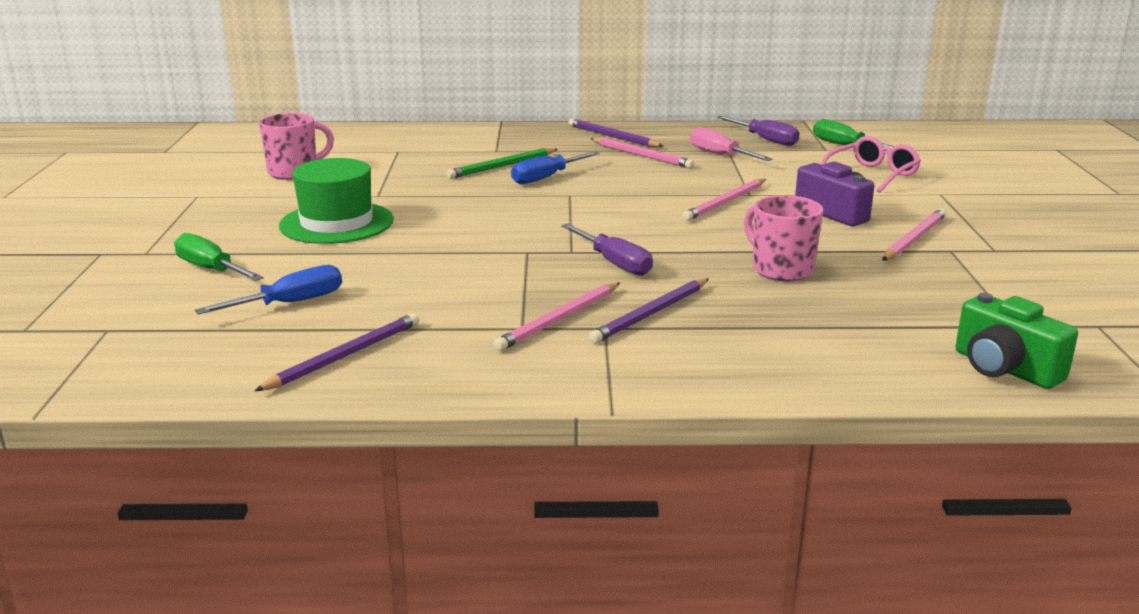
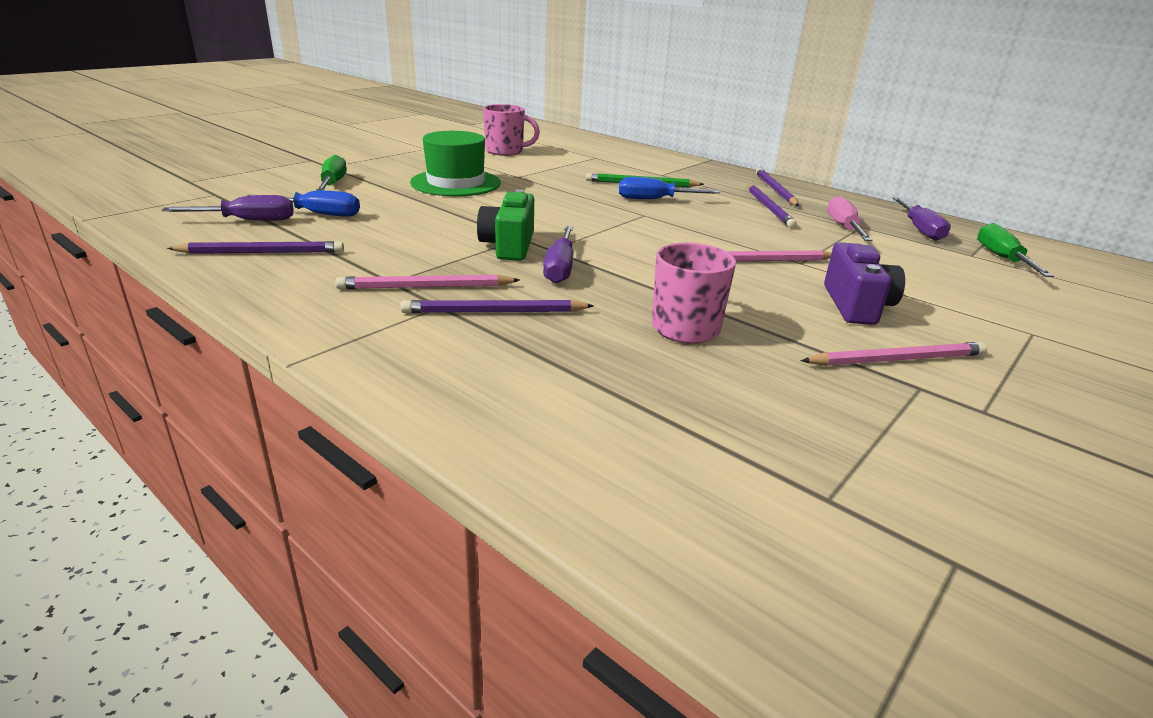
camera: 40 degrees right, 5 degrees up
pink pencil [590,138,694,168] -> purple pencil [748,184,797,228]
pink glasses [821,136,921,193] -> none
green camera [955,293,1078,389] -> green camera moved to [477,189,534,261]
none -> purple screwdriver [161,195,294,221]

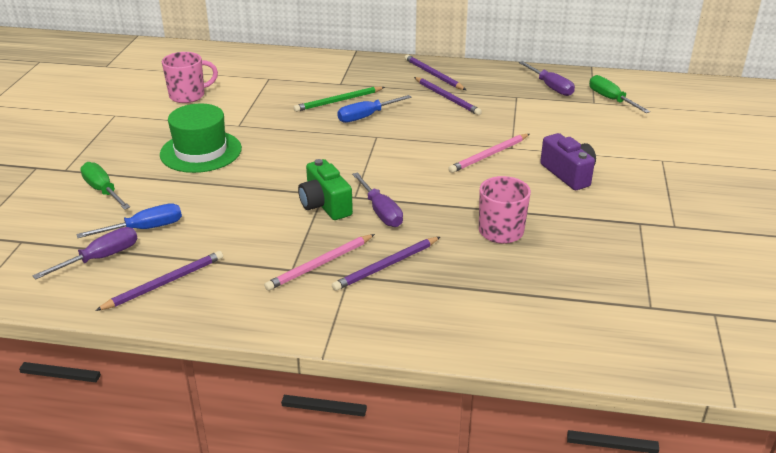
camera: 30 degrees left, 5 degrees up
pink pencil [801,342,988,366] -> none
pink screwdriver [827,196,873,241] -> none

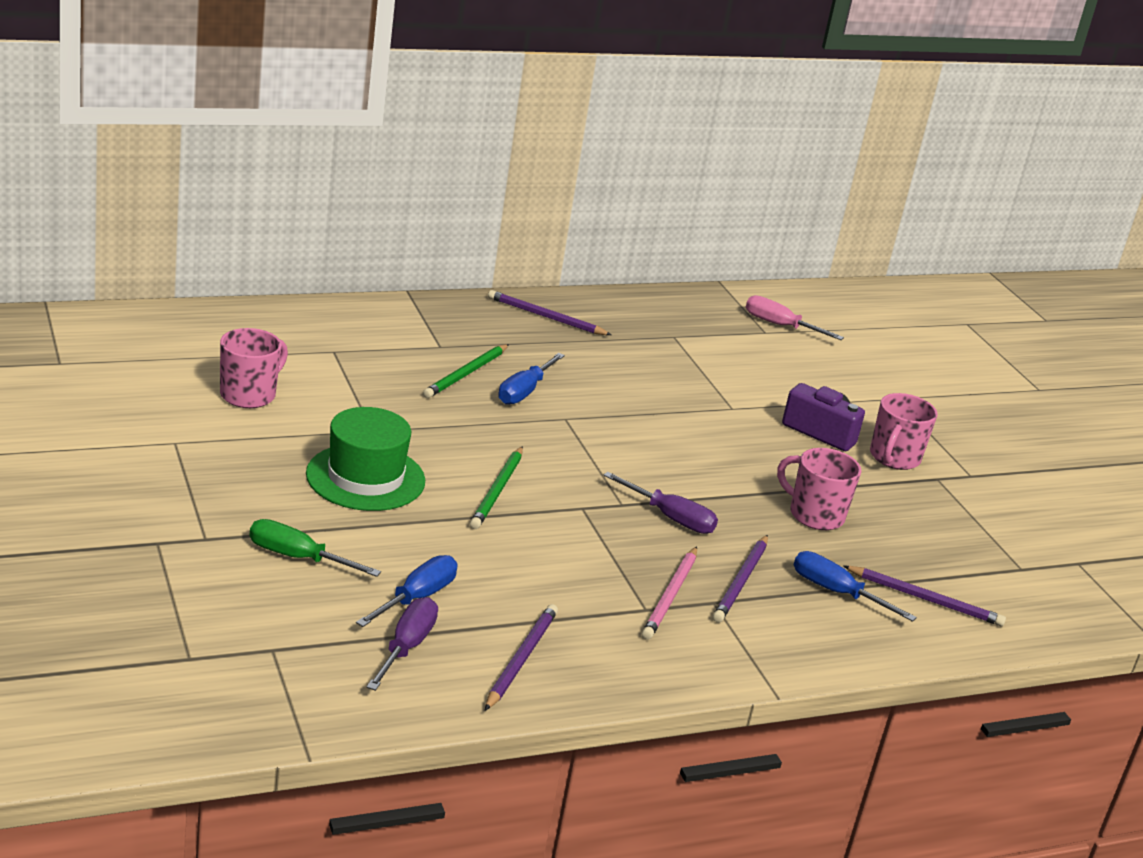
camera: 35 degrees left, 5 degrees down
green camera [298,159,353,220] -> none
purple pencil [414,77,482,115] -> purple pencil moved to [843,566,1006,626]
pink pencil [448,134,529,173] -> none
purple screwdriver [519,61,575,96] -> none
green screwdriver [589,75,650,113] -> pink screwdriver [746,295,844,340]
none -> green pencil [470,446,523,529]
none -> blue screwdriver [794,551,917,622]
none -> pink mug [870,393,938,470]

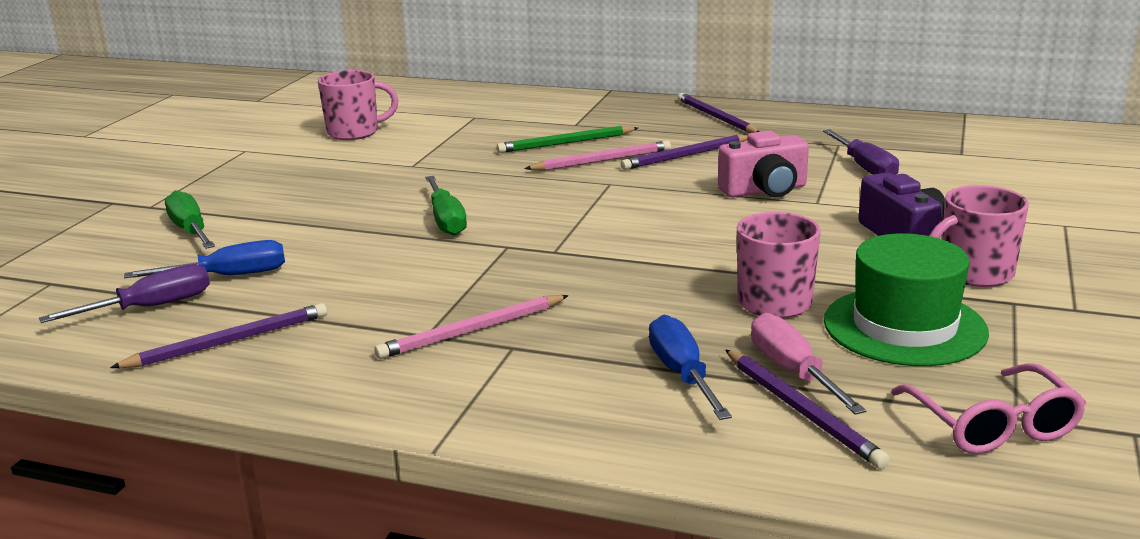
camera: 45 degrees right, 5 degrees down
green hat [306,407,425,511] -> green hat moved to [824,233,989,366]
green pencil [470,446,523,529] -> green screwdriver [425,176,467,236]
blue screwdriver [498,353,565,405] -> pink pencil [524,141,671,171]
purple screwdriver [603,472,718,534] -> purple screwdriver moved to [823,130,899,175]
purple pencil [713,535,768,623] -> purple pencil moved to [621,135,748,170]
pink screwdriver [746,295,844,340] -> pink screwdriver moved to [751,313,866,415]
none -> pink camera [718,131,809,197]
none -> pink glasses [891,363,1086,454]

